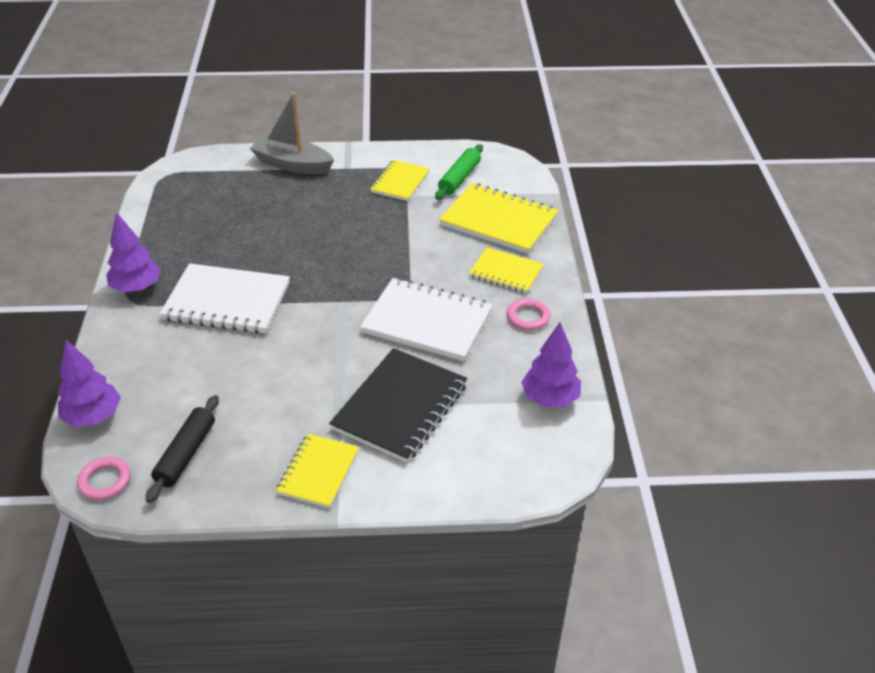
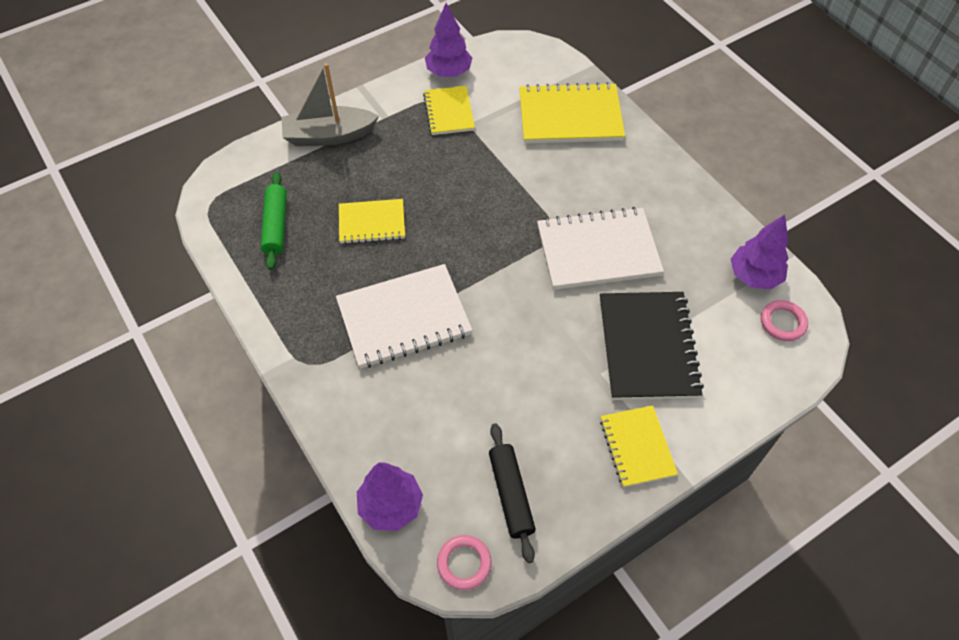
camera: 30 degrees left, 15 degrees up
purple tree [106,212,161,292] -> purple tree moved to [425,3,472,77]
green rolling pin [435,144,483,200] -> green rolling pin moved to [261,172,287,270]
yellow notebook [469,247,544,294] -> yellow notebook moved to [339,199,405,244]
pink ring [507,299,550,331] -> pink ring moved to [761,300,808,341]

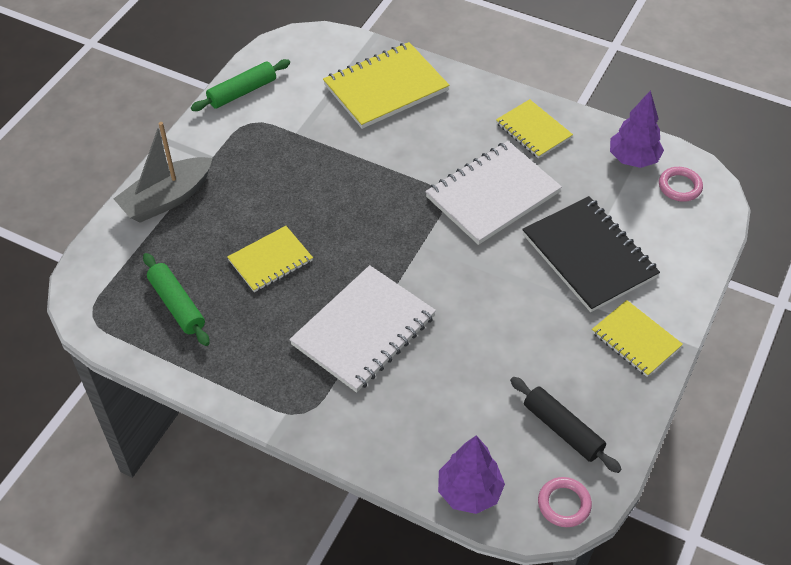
camera: 30 degrees left, 5 degrees down
yellow notebook [423,86,475,135] -> yellow notebook moved to [496,99,573,158]
purple tree [425,3,472,77] -> green rolling pin [191,59,290,111]

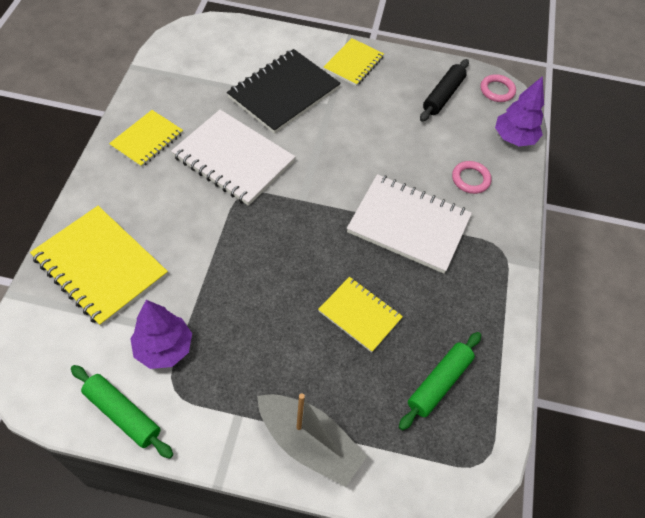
camera: 110 degrees left, 5 degrees up
purple tree [610,90,664,168] -> purple tree moved to [130,300,192,369]
pink ring [659,167,703,202] -> pink ring moved to [452,161,492,194]

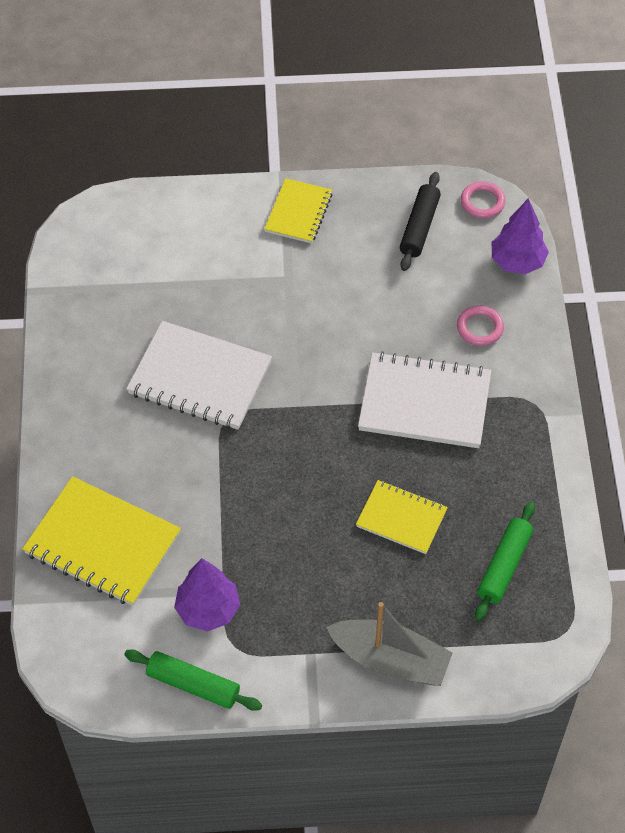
camera: 10 degrees left, 0 degrees up
yellow notebook [109,110,183,168] -> none
black notebook [227,49,341,134] -> none

